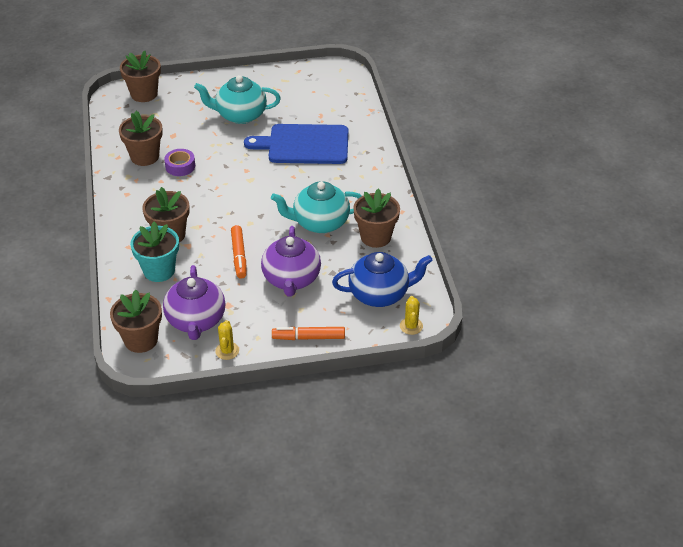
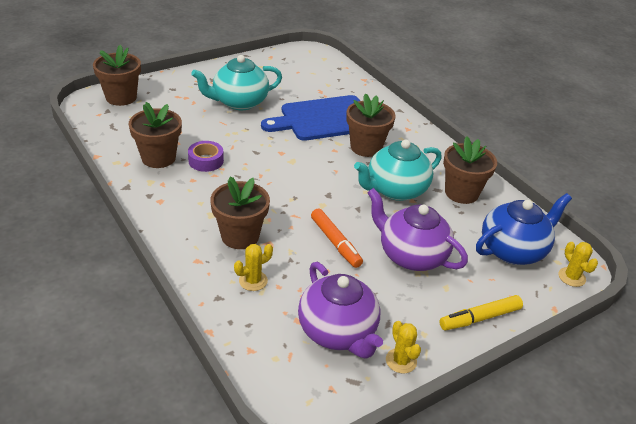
camera: 25 degrees left, 5 degrees down
brown flower pot [110,289,162,353] -> brown flower pot moved to [346,93,395,157]
turquoise flower pot [130,222,179,282] -> yellow cactus [234,244,273,291]
purple teapot [261,226,321,296] -> purple teapot turned 150 degrees clockwise [367,188,468,271]
orange marker [272,327,345,340] -> yellow marker [439,295,523,331]

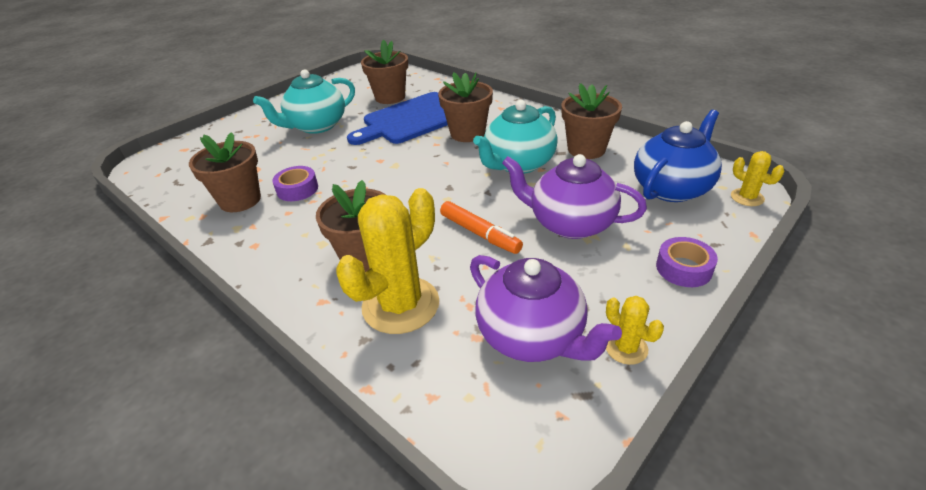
camera: 10 degrees left, 0 degrees up
brown flower pot [93,45,141,106] -> brown flower pot moved to [361,40,408,104]
yellow cactus [234,244,273,291] -> yellow cactus [336,188,439,334], size x2.09
yellow marker [439,295,523,331] -> purple tape [656,237,718,287]

